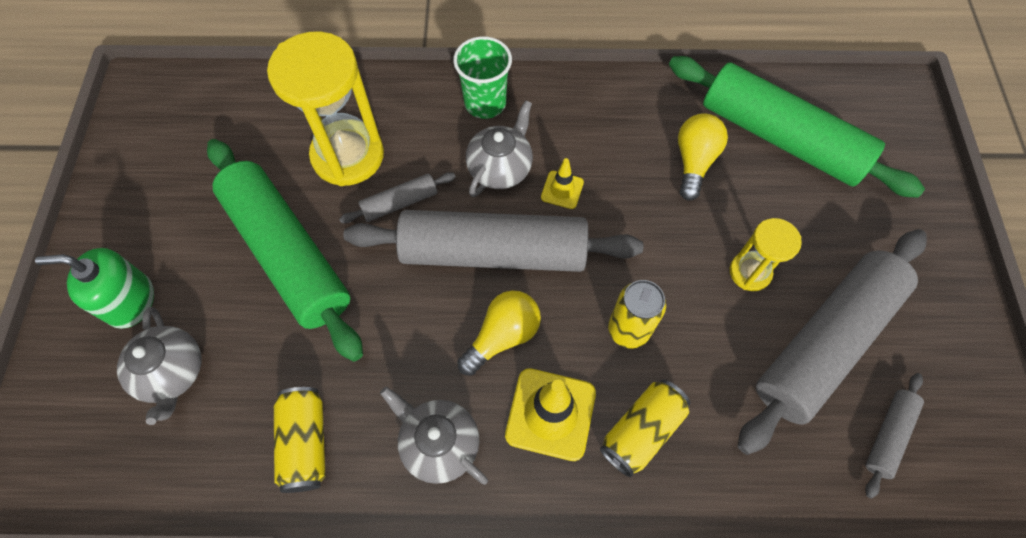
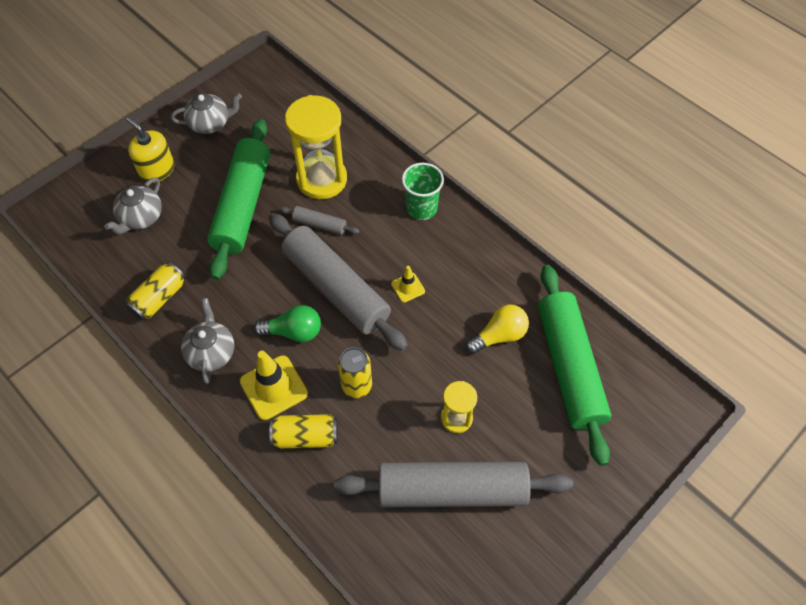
camera: 45 degrees right, 5 degrees down
green soap dispenser [35,248,154,329] -> yellow soap dispenser [126,117,174,183]
yellow light bulb [457,291,541,376] -> green light bulb [254,305,321,342]
grey teapot [466,100,533,197] -> grey teapot moved to [171,93,242,134]
grey rolling pin [865,373,924,499] -> none

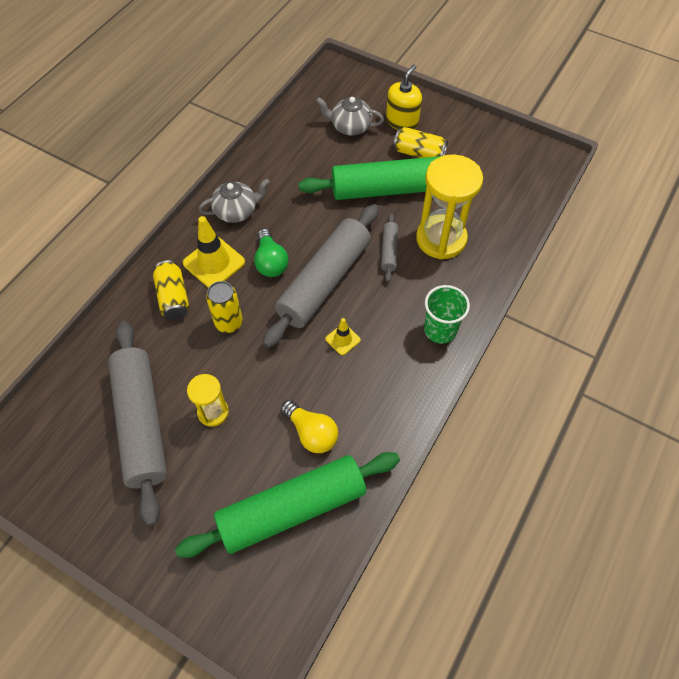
camera: 75 degrees right, 0 degrees up
yellow can [125,262,186,321] -> yellow can moved to [393,127,448,158]
grey teapot [171,93,242,134] -> none

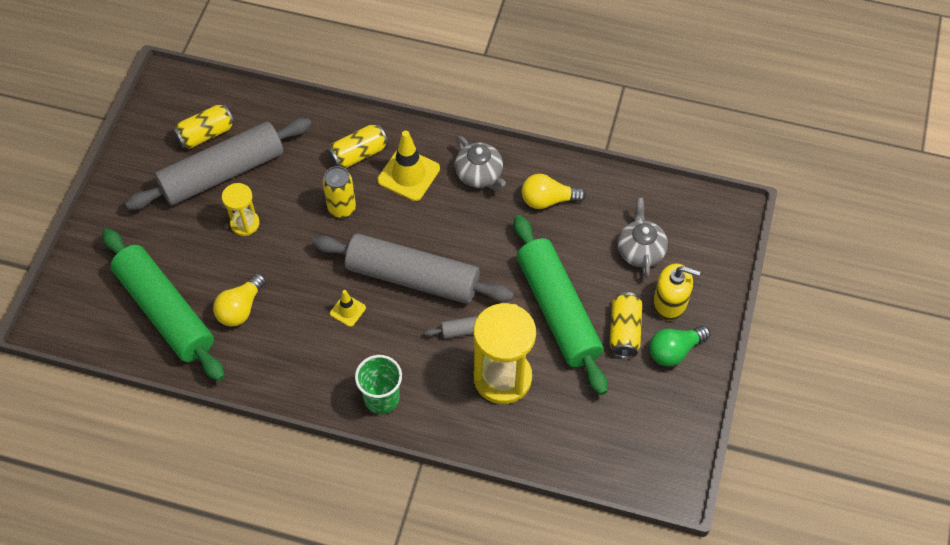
camera: 75 degrees right, 0 degrees up
green light bulb [254,229,288,277] -> green light bulb moved to [649,325,710,366]
none -> yellow can [173,104,235,149]
none -> yellow light bulb [522,174,586,209]

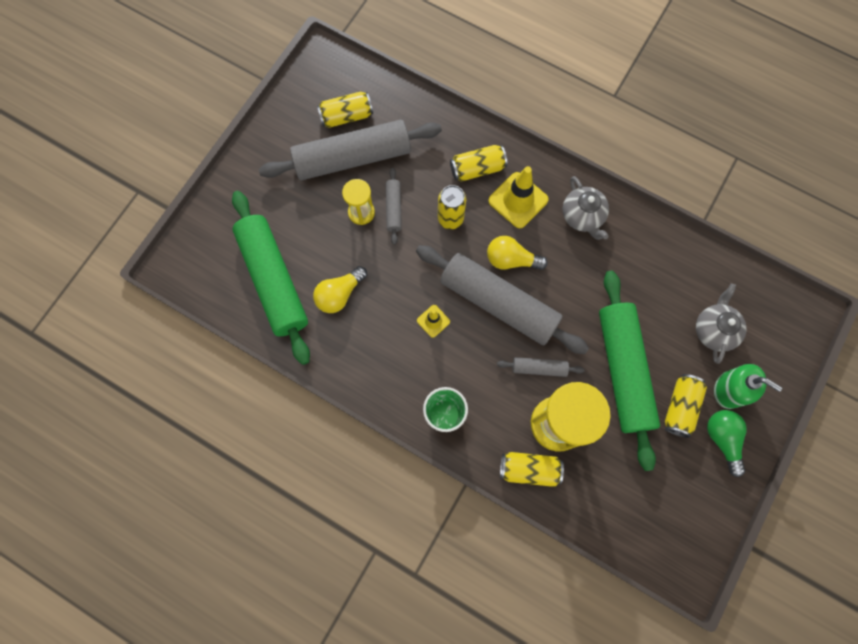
camera: 15 degrees right, 15 degrees up
yellow light bulb [522,174,586,209] -> yellow light bulb moved to [487,236,547,270]
green light bulb [649,325,710,366] -> green light bulb turned 90 degrees clockwise [707,410,747,477]
yellow soap dispenser [653,263,701,321] -> green soap dispenser [714,364,782,409]
none -> grey rolling pin [386,168,402,245]
none -> yellow can [500,452,564,487]

